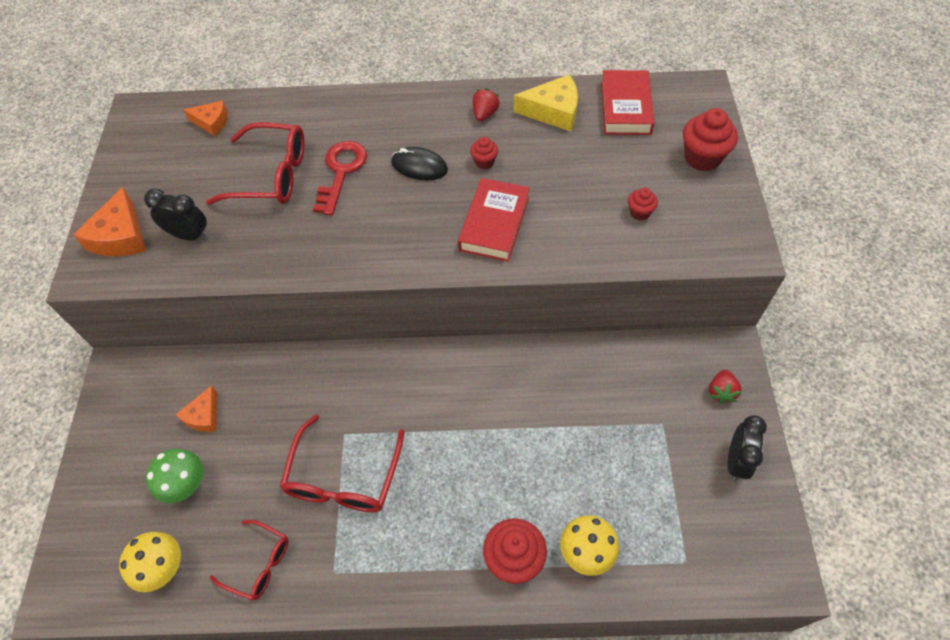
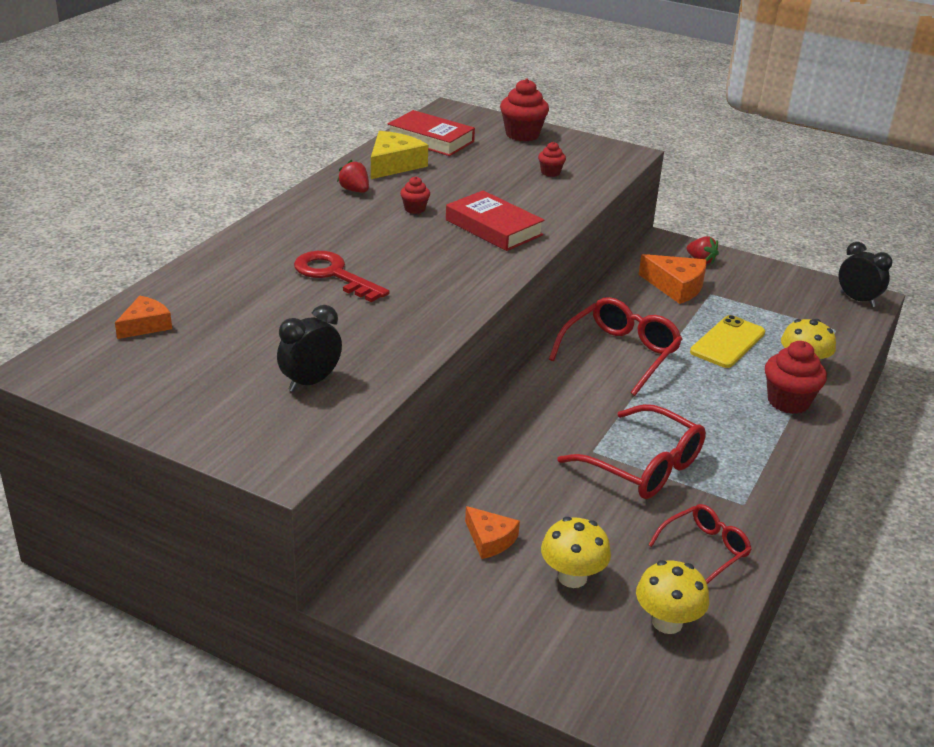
camera: 65 degrees left, 25 degrees down
orange cheese [73,187,146,256] -> orange cheese moved to [638,254,707,304]
green mushroom [146,449,204,503] -> yellow mushroom [541,517,611,588]
red glasses [206,122,305,205] -> red glasses moved to [549,297,682,396]
black mouse [391,147,448,181] -> none
black clock [728,415,767,481] -> black clock moved to [839,242,893,307]
none -> yellow phone [690,315,765,368]

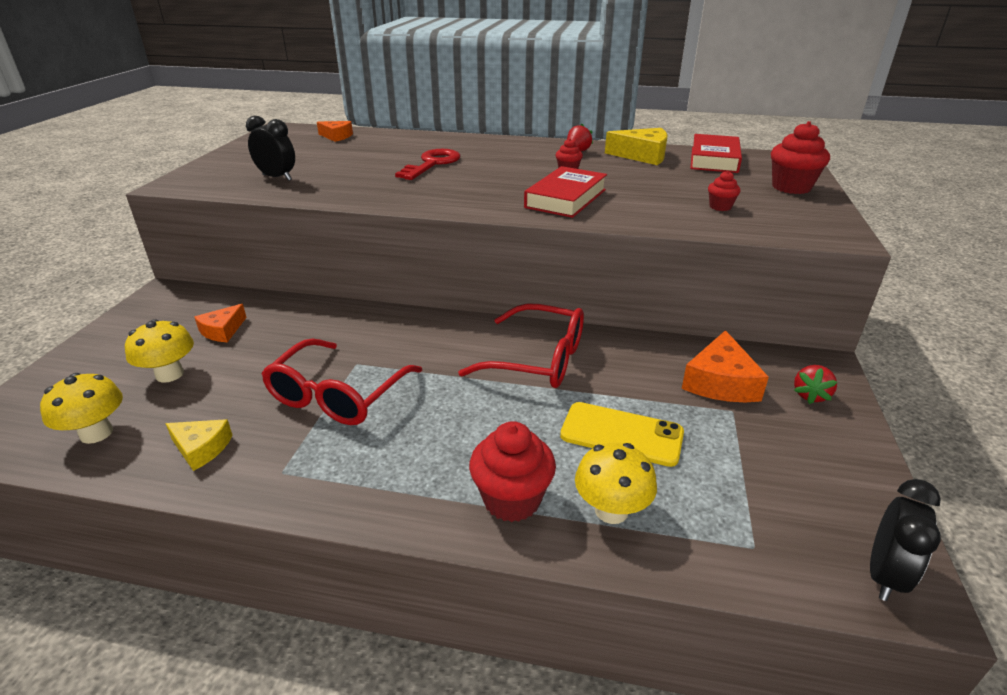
camera: 75 degrees right, 0 degrees up
red glasses [648,504,752,584] -> yellow cheese [165,419,233,471]

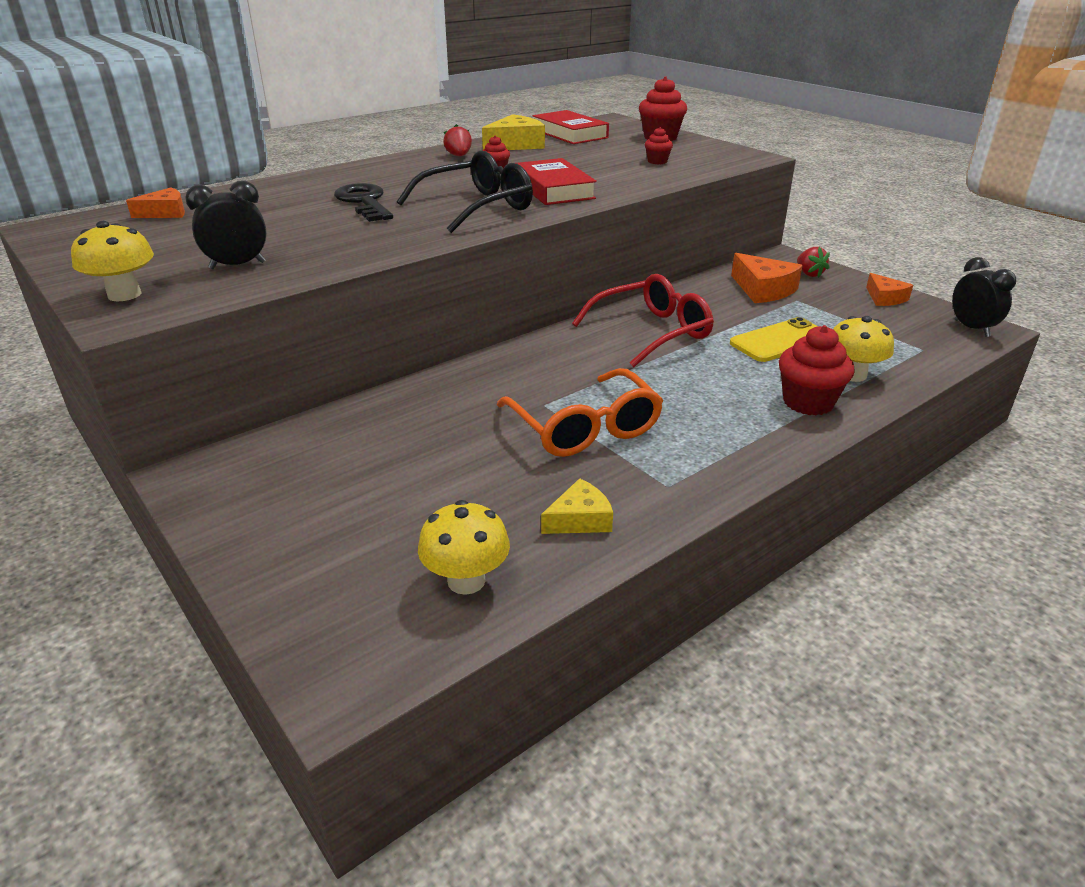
camera: 50 degrees left, 0 degrees up
yellow mushroom [125,319,194,383] -> yellow mushroom moved to [71,221,154,301]
orange cheese [195,304,247,342] -> orange cheese moved to [866,273,913,306]
red glasses [261,338,422,425] -> orange glasses [497,368,663,457]
red key [395,149,461,180] -> black key [334,183,393,222]
none -> black glasses [397,151,533,233]

